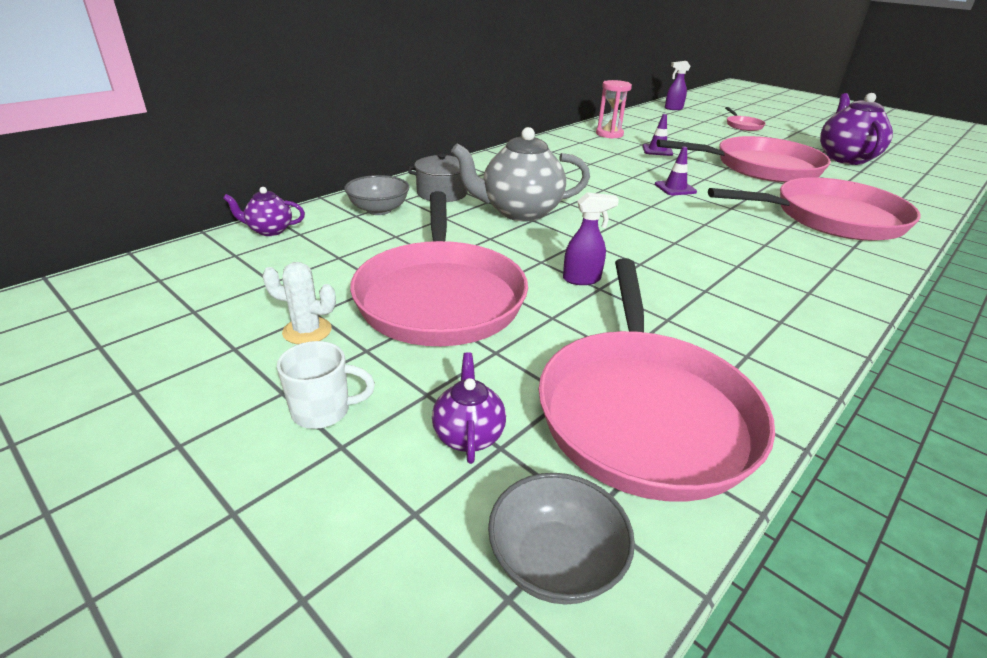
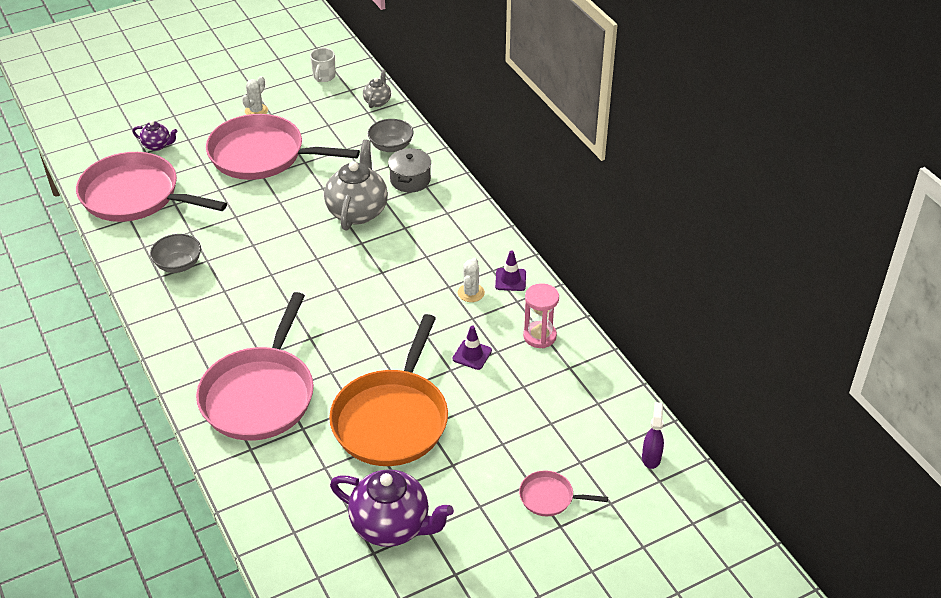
camera: 110 degrees right, 10 degrees up
purple teapot [223,187,305,236] -> grey teapot [363,69,391,108]
white mug [277,341,375,429] -> white mug moved to [310,48,336,82]
grey bowl [488,473,635,605] -> grey bowl moved to [150,234,201,273]
purple spray bottle [563,192,619,285] -> none
purple traffic cone [655,147,697,195] -> purple traffic cone moved to [495,251,526,291]
pink pan [656,136,831,183] -> orange pan [329,314,448,466]
none -> white cactus [458,258,485,302]

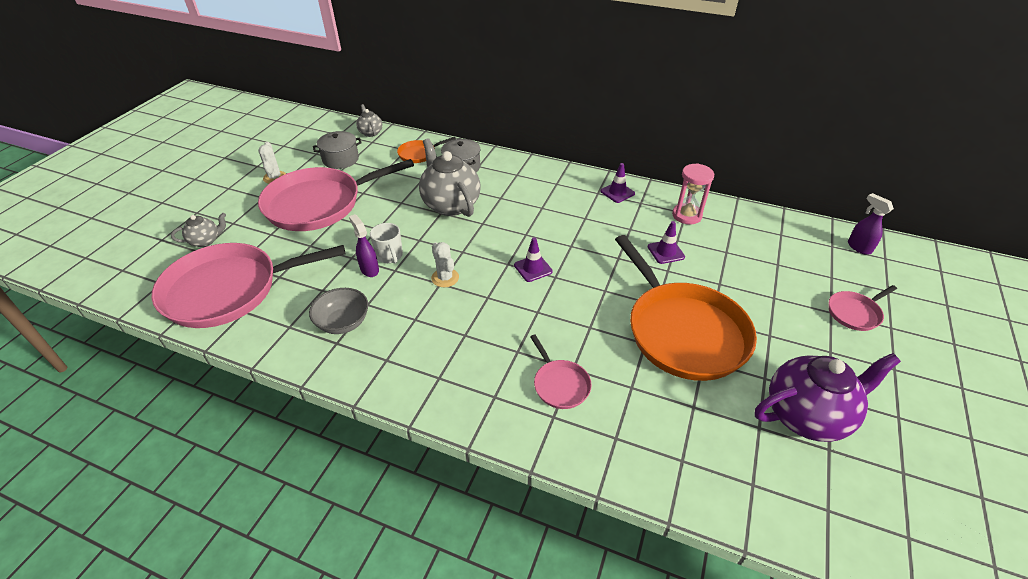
camera: 40 degrees left, 0 degrees up
purple teapot [132,121,178,151] -> grey teapot [171,213,226,247]
pink pan [196,292,314,441] -> pink pan [530,335,592,409], size x0.44
white mug [310,48,336,82] -> white mug moved to [370,223,403,264]
grey bowl [368,119,414,152] -> orange pan [397,137,456,163]
white cactus [458,258,485,302] -> white cactus moved to [431,242,459,287]
none -> grey pot [313,131,362,169]
none -> purple spray bottle [349,214,379,277]
none -> purple traffic cone [514,237,553,282]

